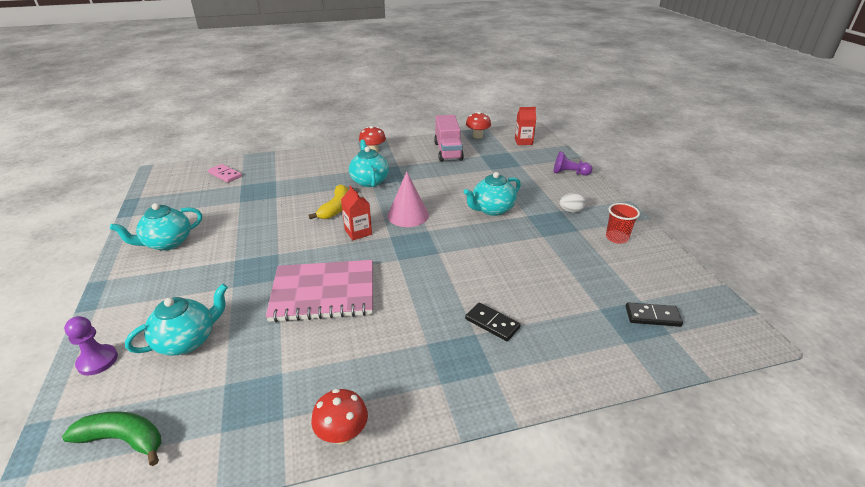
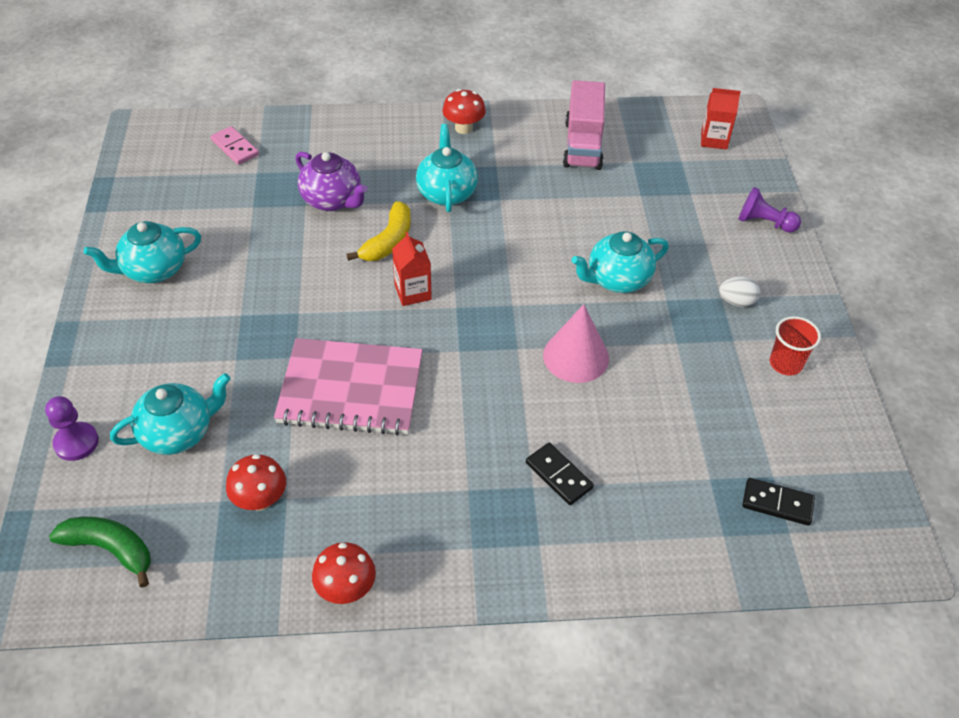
camera: 10 degrees right, 15 degrees up
pink cone [387,172,429,227] -> pink cone moved to [543,304,609,383]
red mushroom [466,112,491,139] -> red mushroom moved to [226,454,286,511]
none -> purple teapot [295,152,367,211]

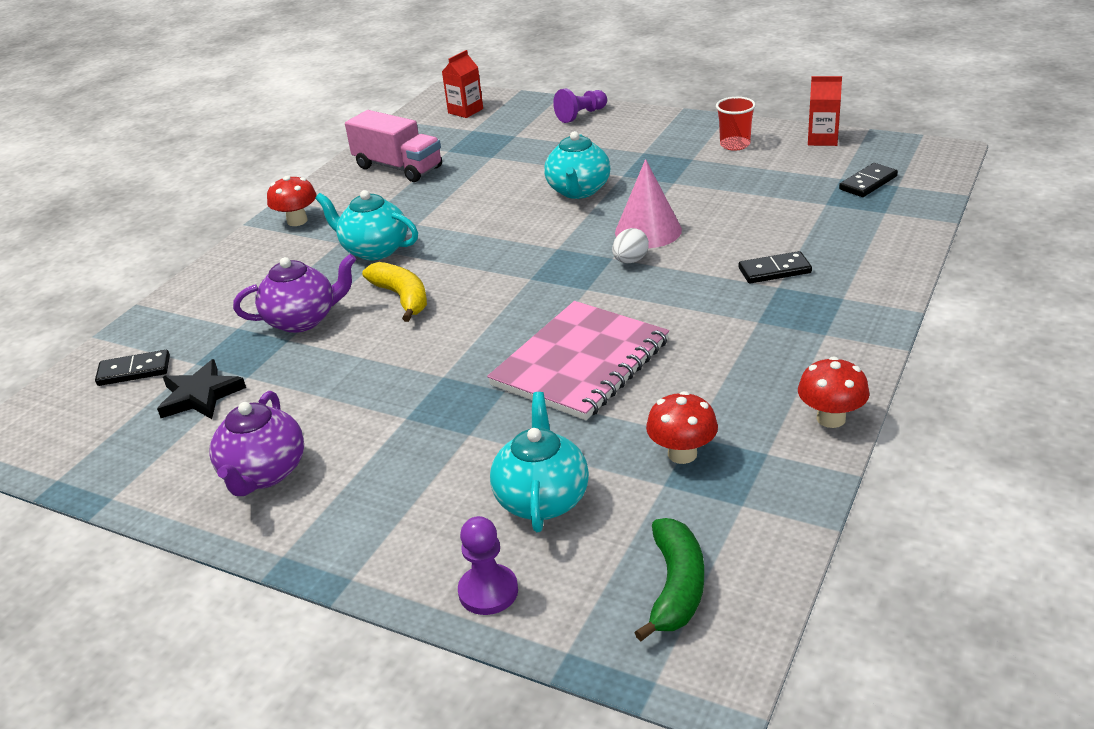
camera: 55 degrees left, 15 degrees down
green banana [49,517,151,588] -> green banana turned 135 degrees clockwise [634,518,704,641]
turquoise teapot [84,221,201,283] -> purple teapot [210,391,304,496]
pink domino [211,126,259,165] -> black domino [95,350,170,386]
red carton [392,232,432,306] -> red carton moved to [808,76,842,146]
white egg [719,276,760,307] -> white egg moved to [612,228,649,263]
none -> black star [157,359,246,419]

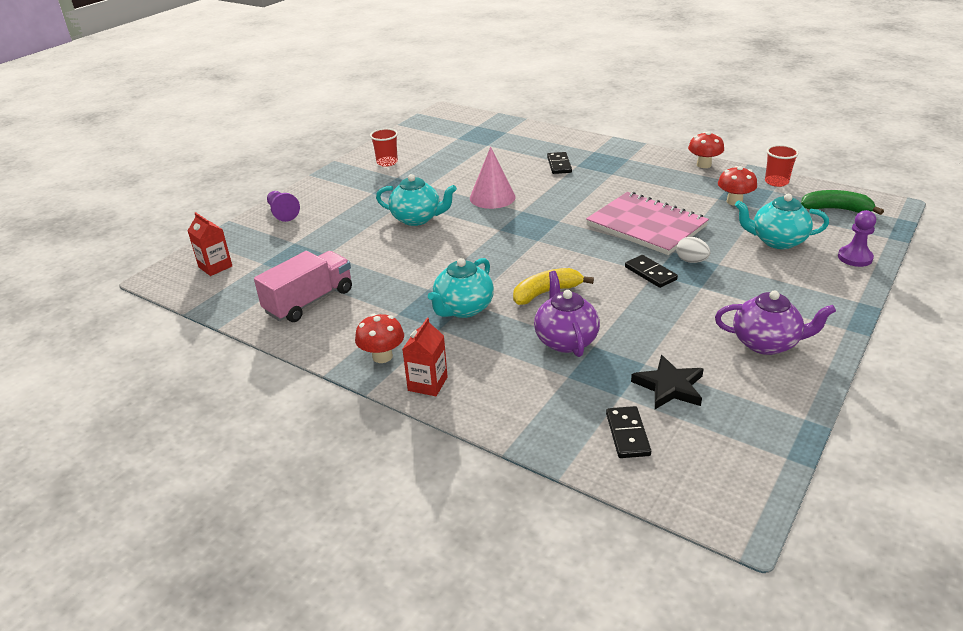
camera: 85 degrees left, 0 degrees up
white egg [612,228,649,263] -> white egg moved to [676,237,710,263]
red carton [808,76,842,146] -> red carton moved to [402,318,448,396]
black domino [839,163,898,197] -> black domino moved to [625,255,678,288]
none -> red cup [765,145,799,187]

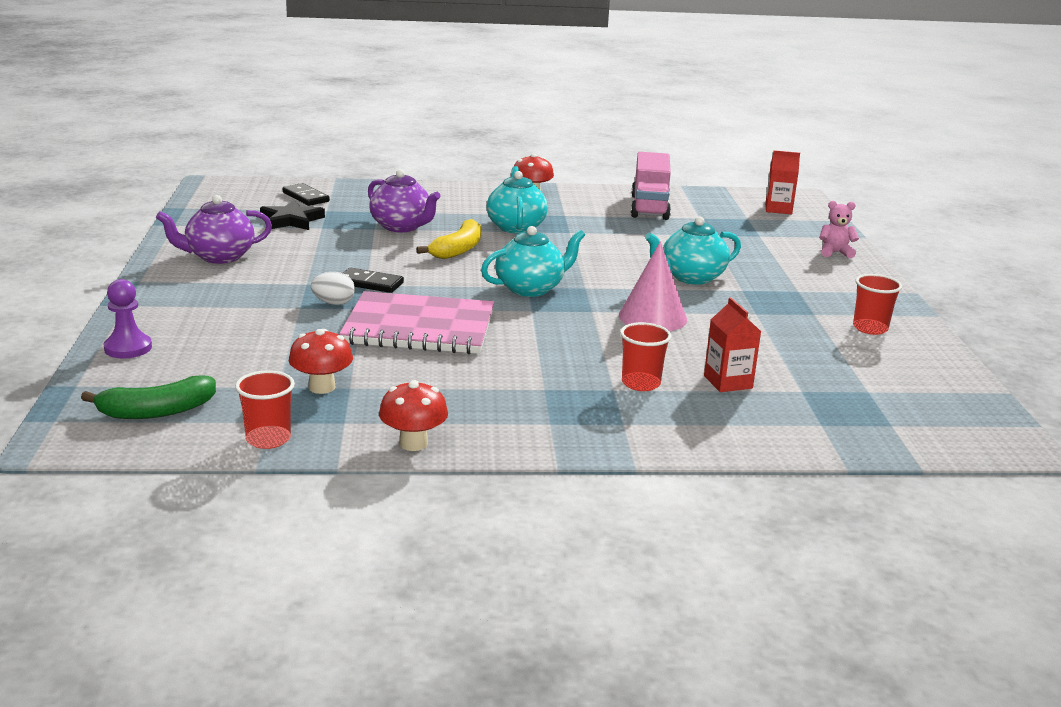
camera: 140 degrees right, 10 degrees down
purple pawn [267,191,300,222] -> pink teddy bear [819,201,859,258]
red carton [402,318,448,396] -> red carton moved to [704,297,761,392]
black domino [547,152,572,174] -> red cup [620,322,672,391]
turquoise teapot [735,194,829,249] -> turquoise teapot moved to [481,226,585,297]

